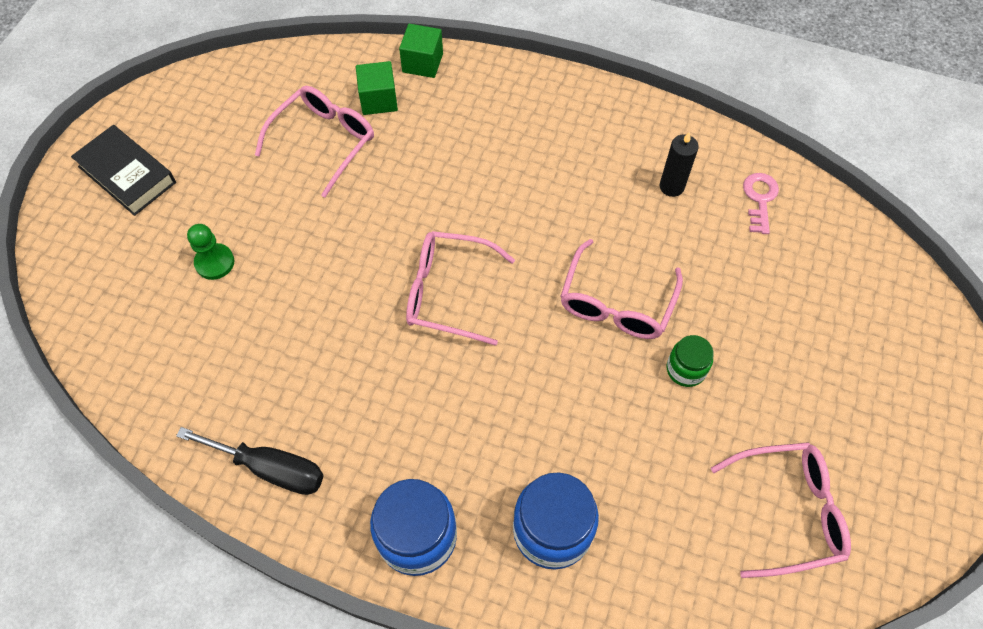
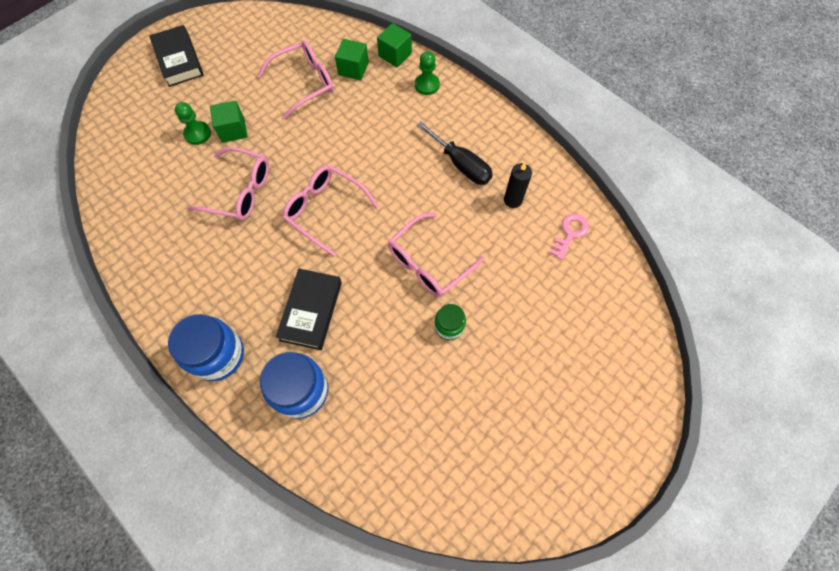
camera: 25 degrees right, 5 degrees up
black screwdriver [176,427,324,495] -> black screwdriver moved to [417,122,493,185]
pink glasses [711,442,851,578] -> pink glasses moved to [187,147,269,220]
none -> green cube [210,100,248,143]
none -> black book [276,269,342,350]
none -> green pawn [415,51,440,95]

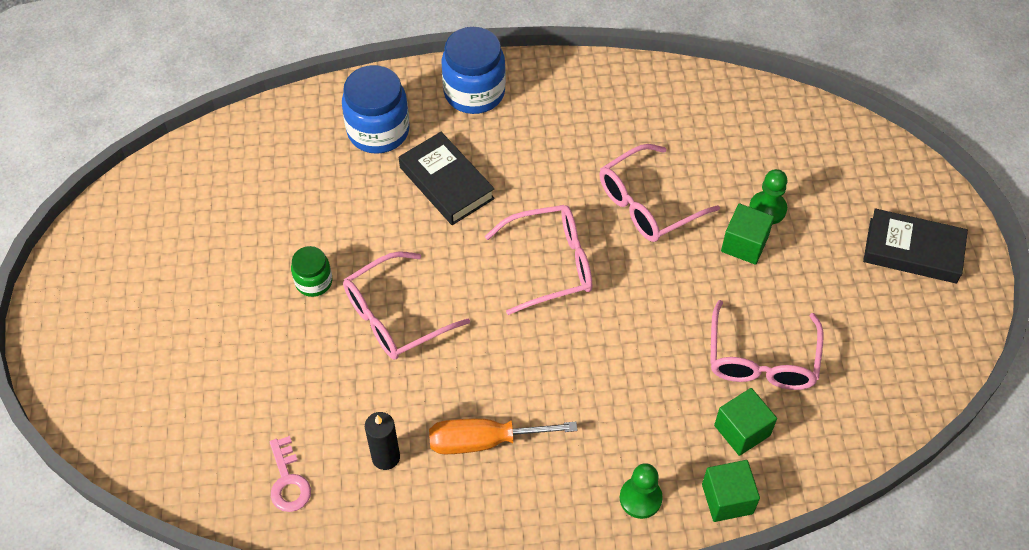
camera: 130 degrees right, 10 degrees down
pink glasses [388,213,485,297] -> pink glasses turned 120 degrees counterclockwise [343,251,470,360]
black screwdriver [417,122,493,185] -> orange screwdriver [429,418,578,454]

